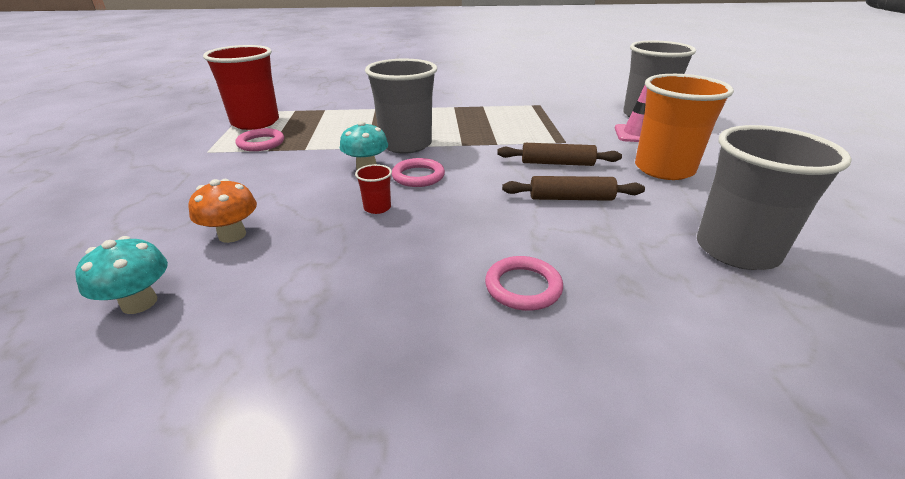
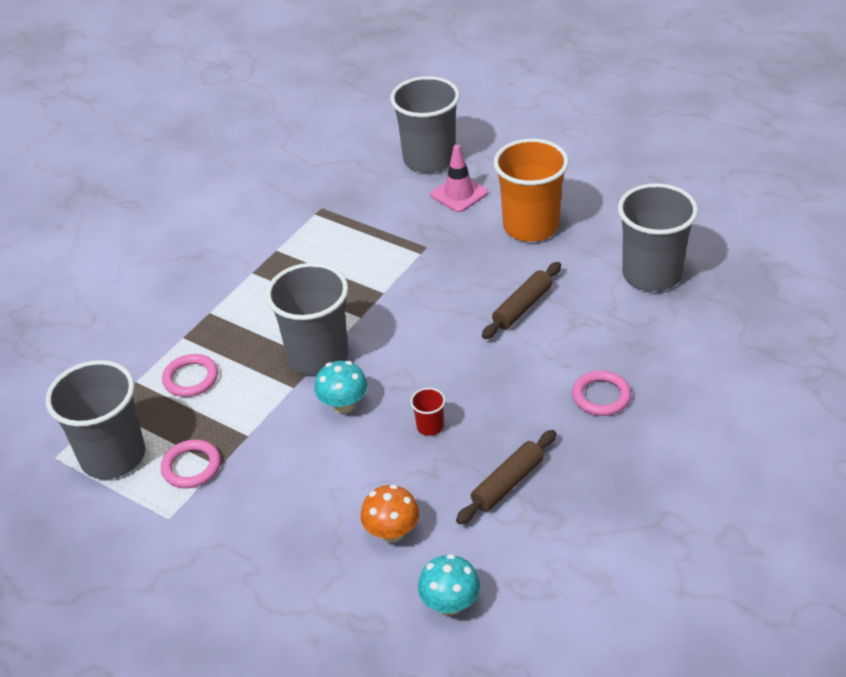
camera: 50 degrees left, 10 degrees up
red cup [203,45,279,130] -> grey cup [46,360,145,479]
pink ring [392,158,445,187] -> pink ring moved to [162,354,218,397]
brown rolling pin [497,143,622,166] -> brown rolling pin moved to [456,430,557,524]

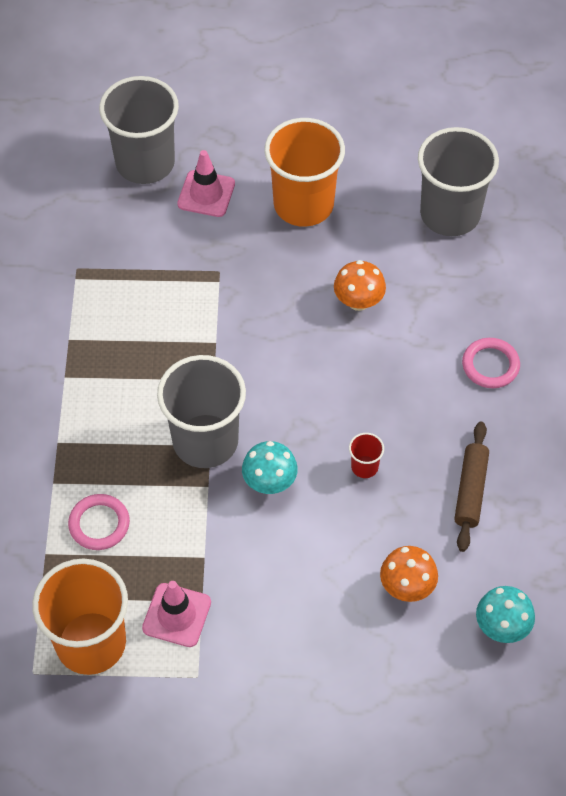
camera: 35 degrees left, 15 degrees up
grey cup [46,360,145,479] -> orange cup [32,558,128,675]
pink ring [161,440,221,488] -> pink traffic cone [142,581,211,647]
brown rolling pin [482,262,561,339] -> orange mushroom [334,260,386,311]

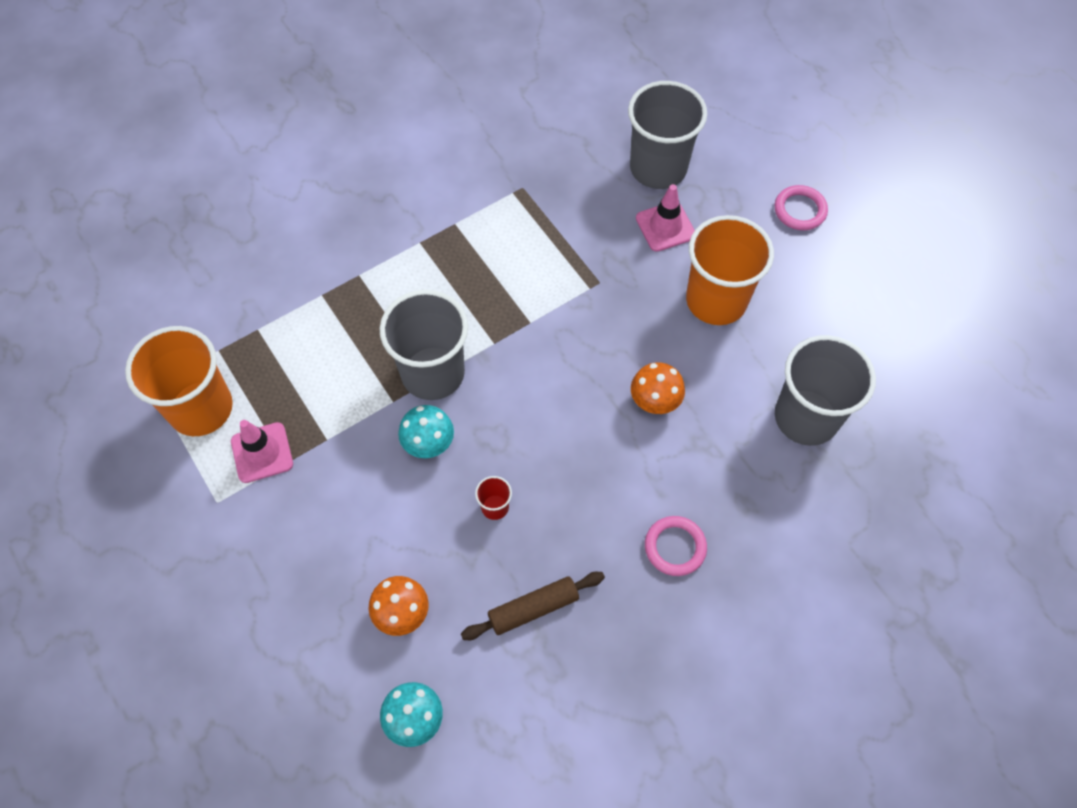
camera: 55 degrees right, 5 degrees up
pink ring [68,494,130,550] -> pink ring moved to [775,185,828,231]

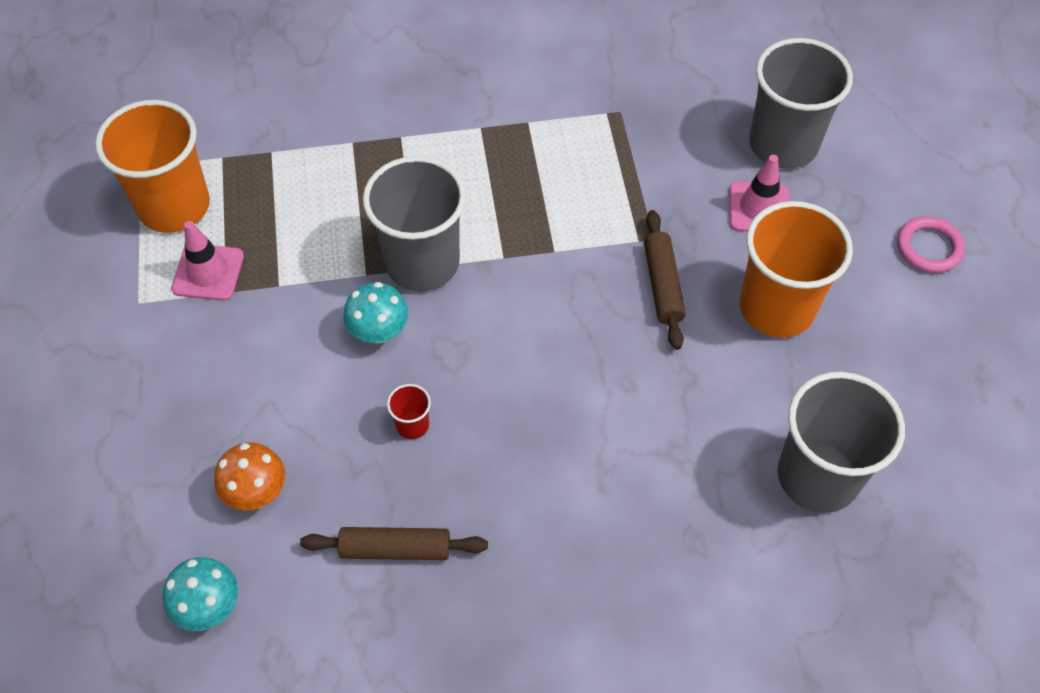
camera: 25 degrees right, 5 degrees down
orange mushroom [631,362,685,414] -> none
pink ring [645,516,707,576] -> none
none -> brown rolling pin [644,210,686,350]

